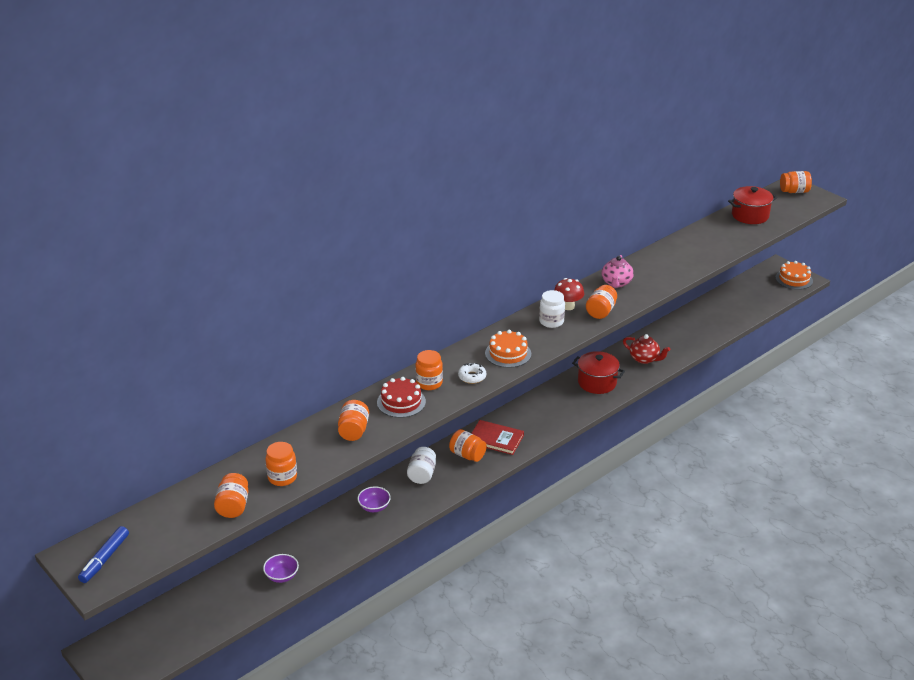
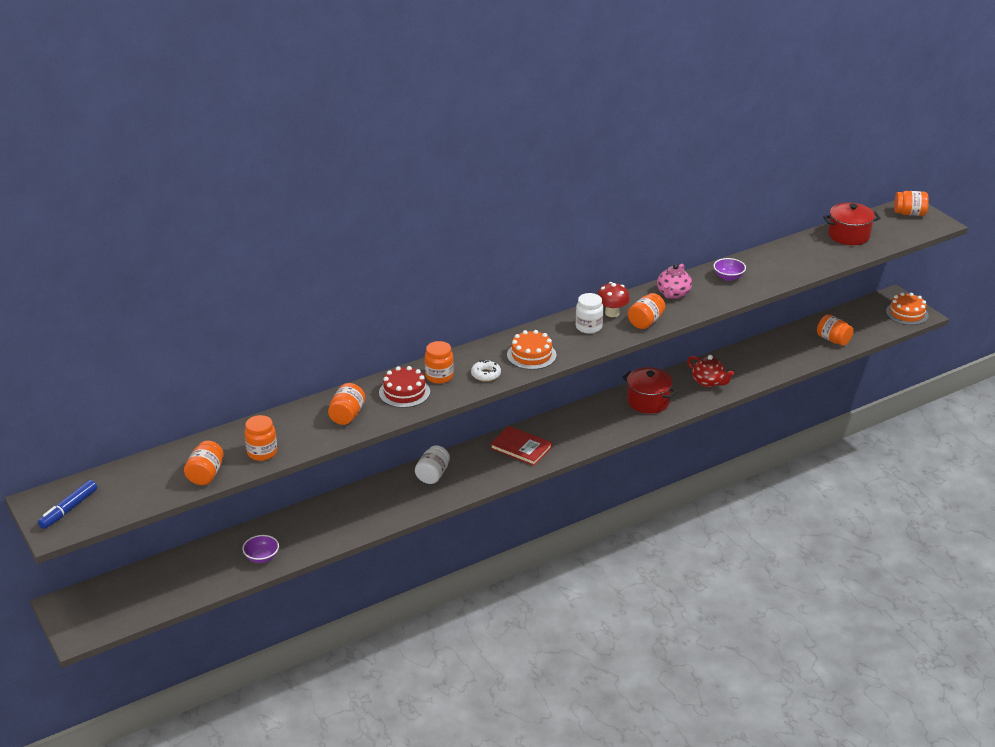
camera: 10 degrees right, 0 degrees up
purple bowl [358,486,391,512] -> purple bowl moved to [714,258,746,281]
orange jar [449,429,487,462] -> orange jar moved to [817,314,854,346]

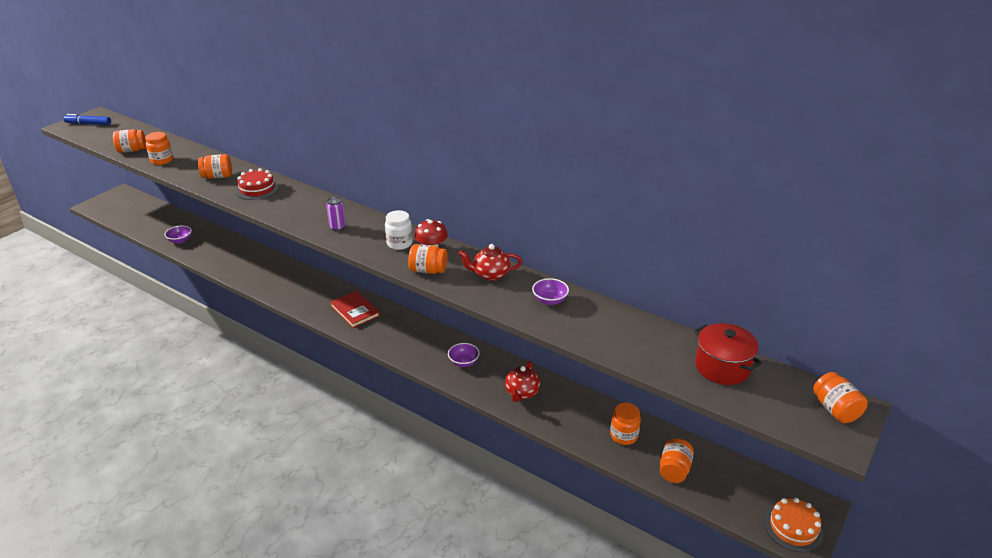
camera: 65 degrees right, 0 degrees up
white jar [415,445,450,484] -> none
orange jar [425,341,454,384] -> orange jar moved to [610,402,641,445]
white donut [471,360,501,382] -> none
red book [490,426,552,466] -> red book turned 45 degrees counterclockwise [330,291,380,328]
orange cake [507,330,556,370] -> purple can [326,197,346,231]
red pot [622,367,677,414] -> purple bowl [448,343,480,367]
pink teapot [657,264,692,299] -> red teapot [458,244,522,281]

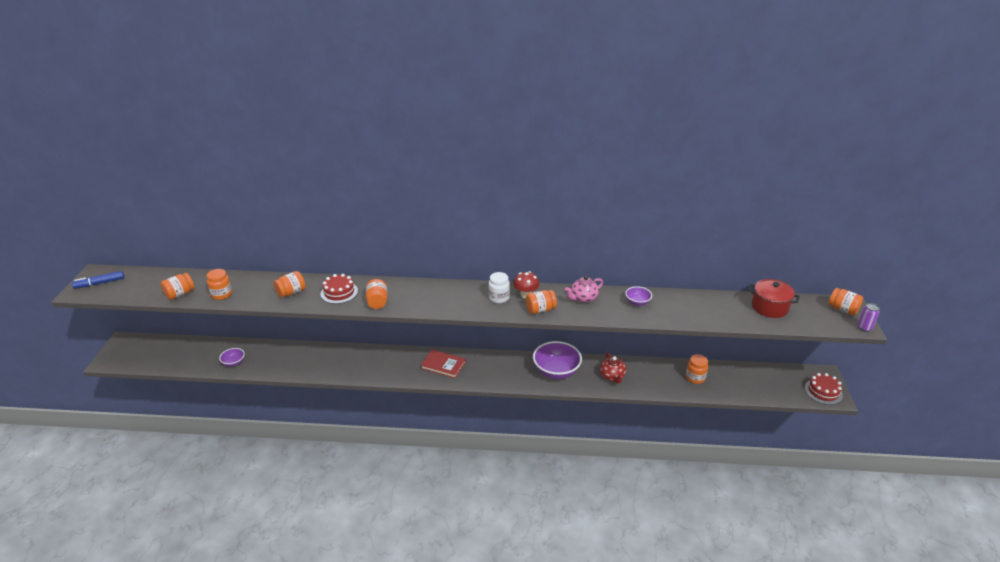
camera: 30 degrees left, 0 degrees up
purple can [326,197,346,231] -> purple can moved to [858,303,880,332]
purple bowl [448,343,480,367] -> purple bowl [533,341,582,379], size x1.98
red teapot [458,244,522,281] -> pink teapot [565,276,603,303]
orange jar [660,438,694,483] -> orange jar moved to [366,279,387,309]
orange cake [764,497,823,552] -> red cake [805,373,843,405]

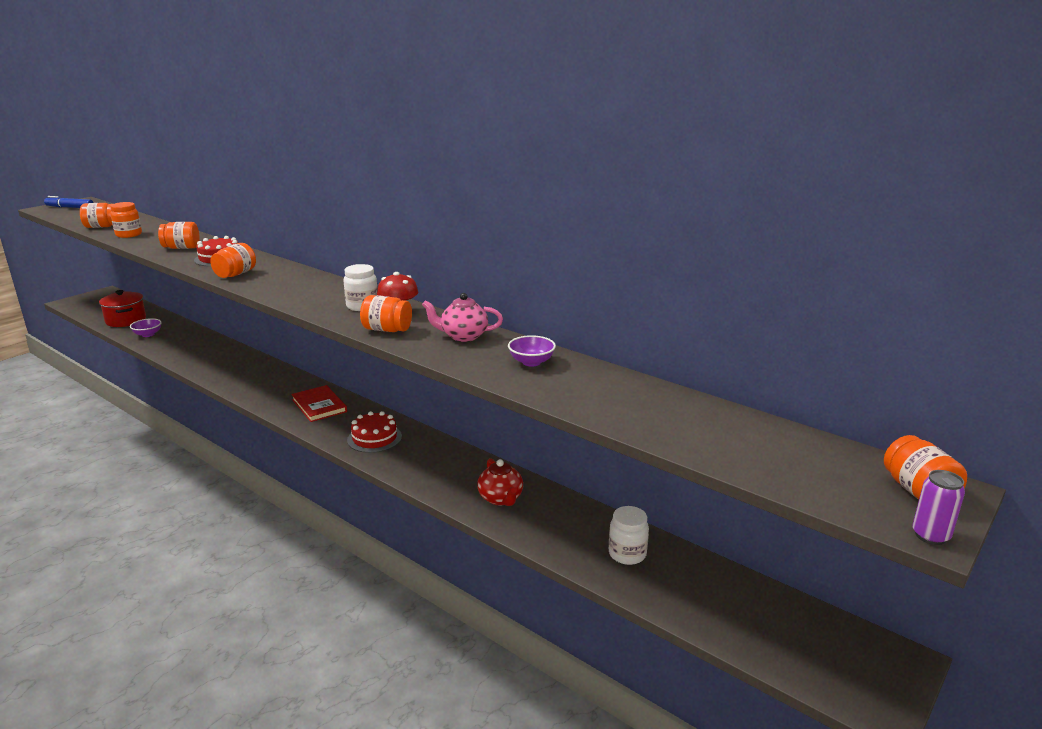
camera: 35 degrees right, 10 degrees down
purple bowl [533,341,582,379] -> none
red teapot [600,352,626,384] -> red teapot turned 45 degrees counterclockwise [477,458,523,506]
orange jar [686,354,708,384] -> white jar [609,506,649,565]
red pot [748,279,800,318] -> red pot moved to [99,290,146,327]
red cake [805,373,843,405] -> red cake moved to [347,411,402,453]

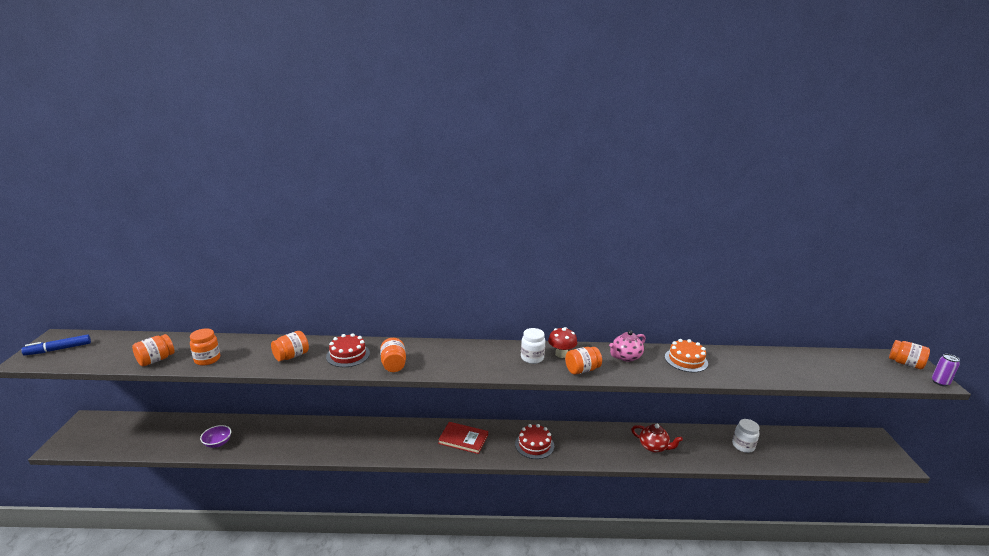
camera: 40 degrees left, 0 degrees up
red pot [99,290,146,327] -> none
purple bowl [508,335,556,366] -> orange cake [665,339,708,372]

